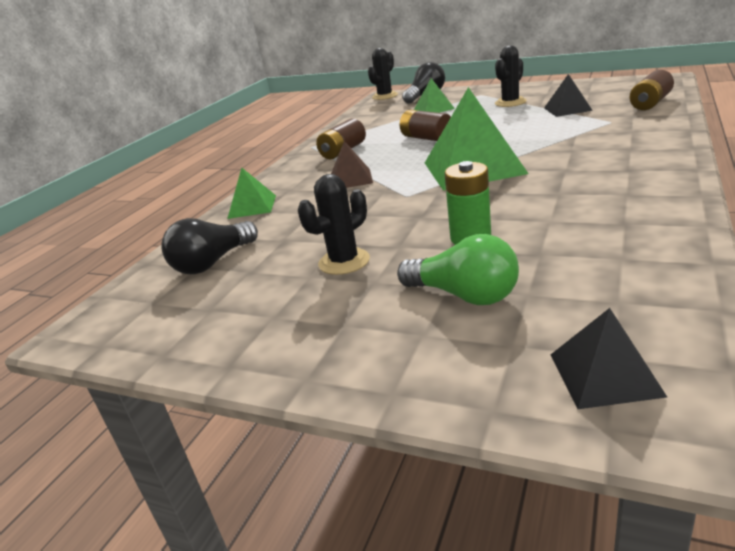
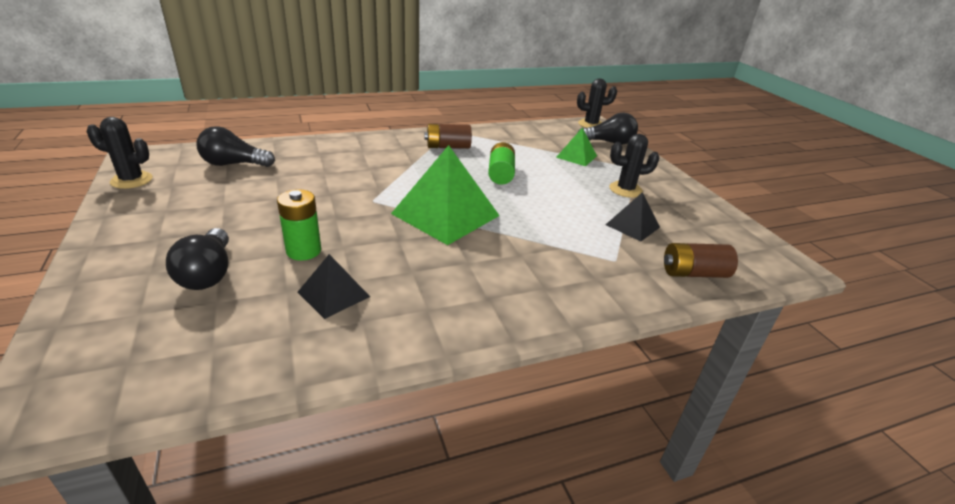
camera: 40 degrees right, 5 degrees up
green pyramid [227,168,276,219] -> none
black cactus [298,174,370,275] -> black cactus moved to [87,117,153,189]
brown pyramid [331,141,373,188] -> none
green light bulb [397,234,519,305] -> black light bulb [166,228,229,290]
brown battery [400,110,451,141] -> green battery [488,142,515,185]
black pyramid [551,308,667,409] -> black pyramid moved to [298,254,370,319]

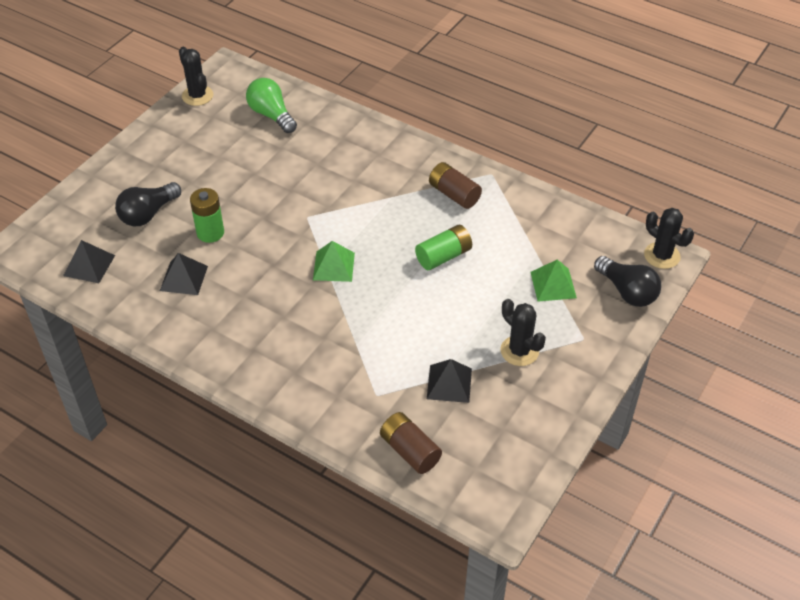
camera: 55 degrees right, 15 degrees up
black light bulb [196,126,275,167] -> green light bulb [246,78,297,133]
green pyramid [391,145,500,245] -> green pyramid [313,241,355,282], size x0.52
none -> black pyramid [63,240,115,283]

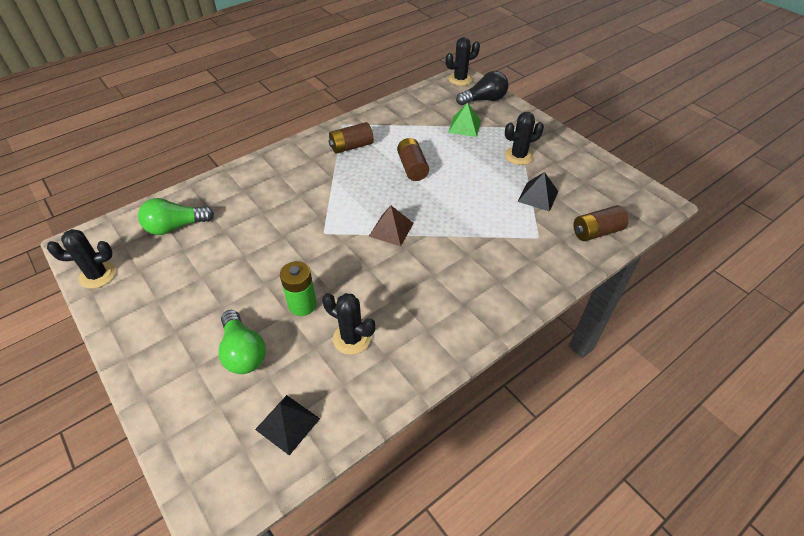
camera: 70 degrees left, 0 degrees up
black light bulb [115,182,181,226] -> green light bulb [219,310,266,374]
black pyramid [160,253,208,295] -> black cactus [322,293,375,355]
green pyramid [313,241,355,282] -> brown pyramid [369,206,414,246]
green battery [415,225,472,270] -> brown battery [397,138,429,181]

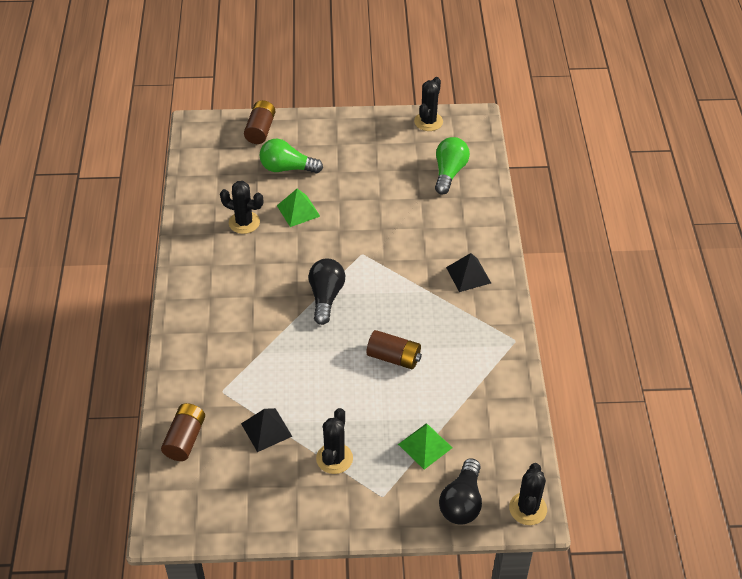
camera: 125 degrees right, 0 degrees up
black pyramid [255,395,320,455] -> black pyramid moved to [446,253,491,292]
green battery [280,261,317,316] -> green pyramid [277,189,320,227]
black cactus [322,293,375,355] -> black cactus turned 45 degrees clockwise [220,181,263,234]
brown battery [329,122,374,154] -> brown battery moved to [244,100,275,144]
brown pyramid [369,206,414,246] -> black light bulb [309,259,345,325]

